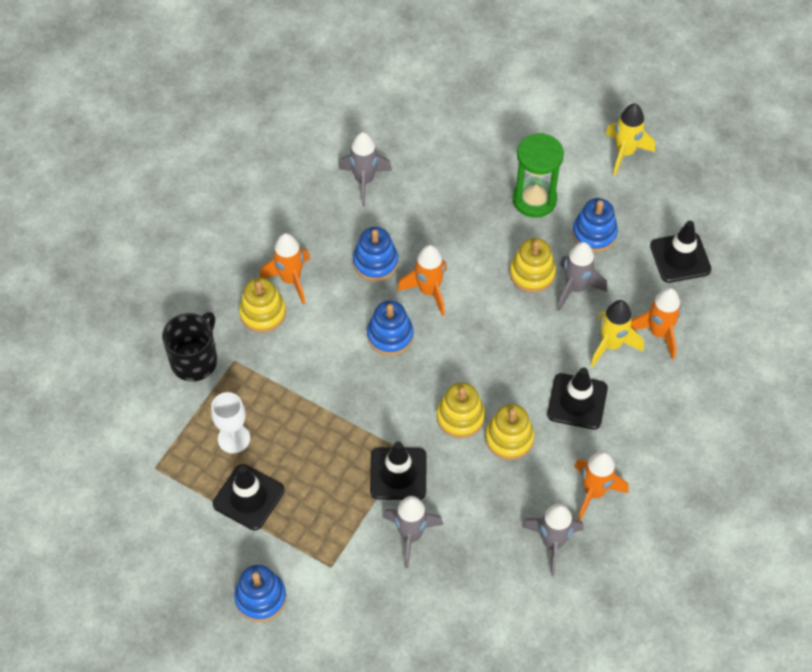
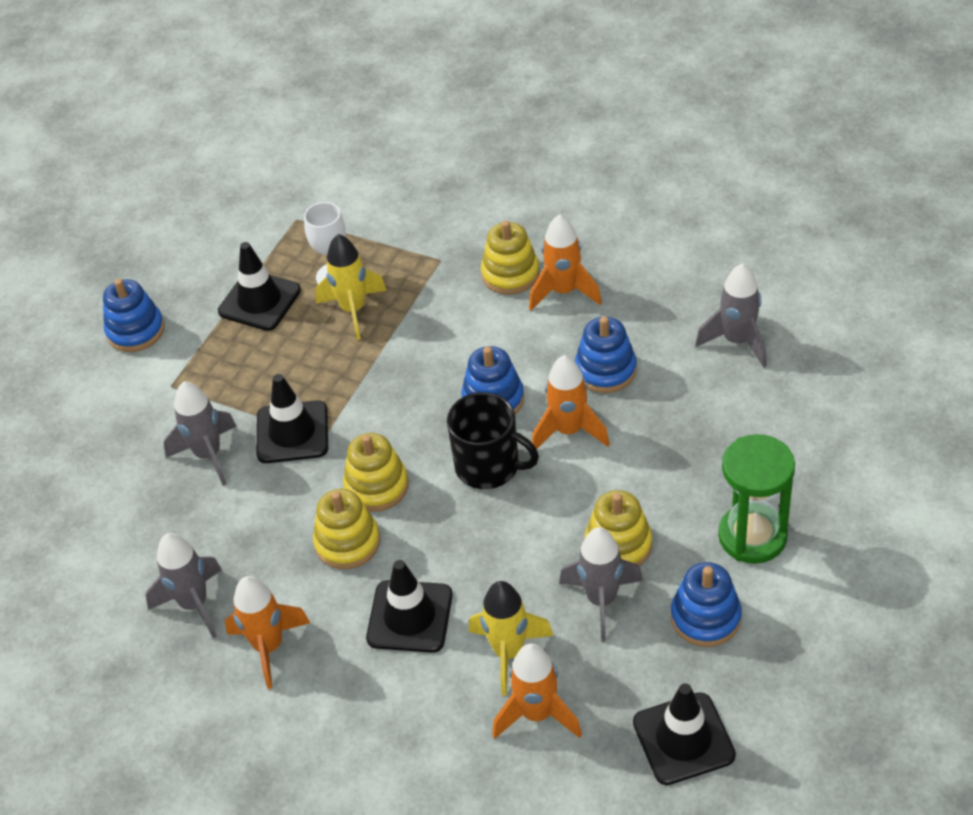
camera: 90 degrees right, 10 degrees down
black mug [162,312,217,382] -> black mug moved to [447,392,539,489]
yellow rocket [606,103,655,176] -> yellow rocket moved to [315,234,387,340]

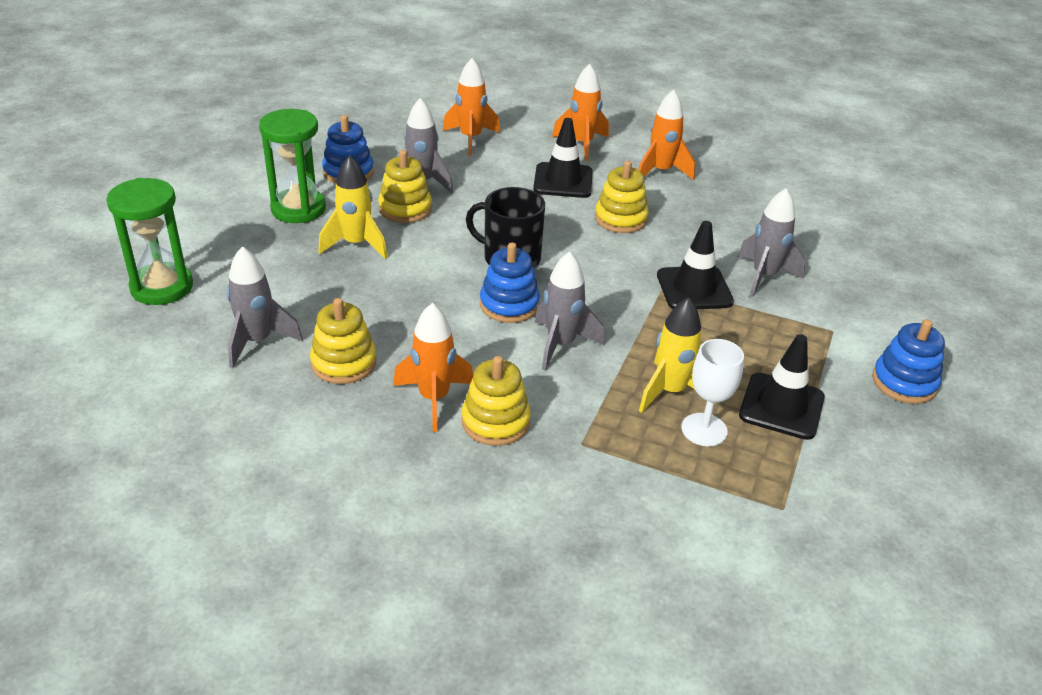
camera: 170 degrees right, 10 degrees down
grey rocket [146,533,222,638] -> grey rocket moved to [535,251,604,371]
yellow stacking toy [343,433,409,512] -> yellow stacking toy moved to [310,298,376,384]
yellow rocket [469,581,554,696] -> yellow rocket moved to [318,155,387,259]
orange rocket [532,355,610,450] -> orange rocket moved to [552,64,609,161]
blue stacking toy [575,317,637,393] -> none
black traffic cone [633,683,736,785] -> none
none -> green hourglass [106,178,193,305]

